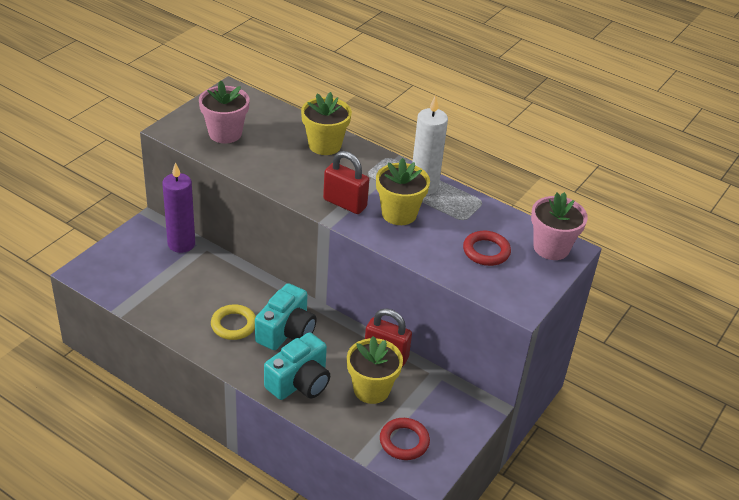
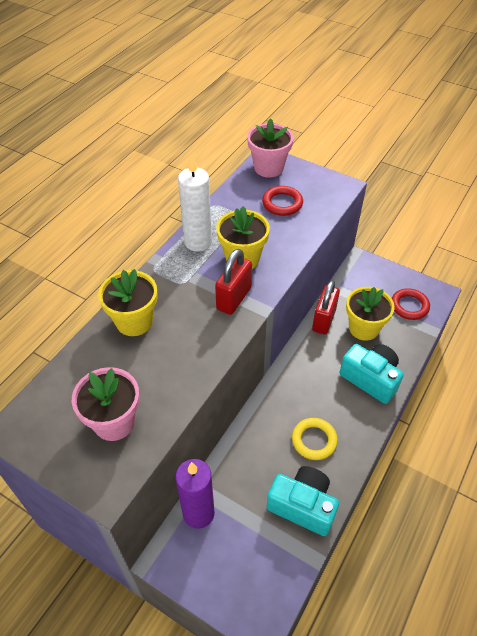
camera: 90 degrees left, 10 degrees up
turquoise camera [255,283,317,350] -> turquoise camera moved to [267,466,339,536]

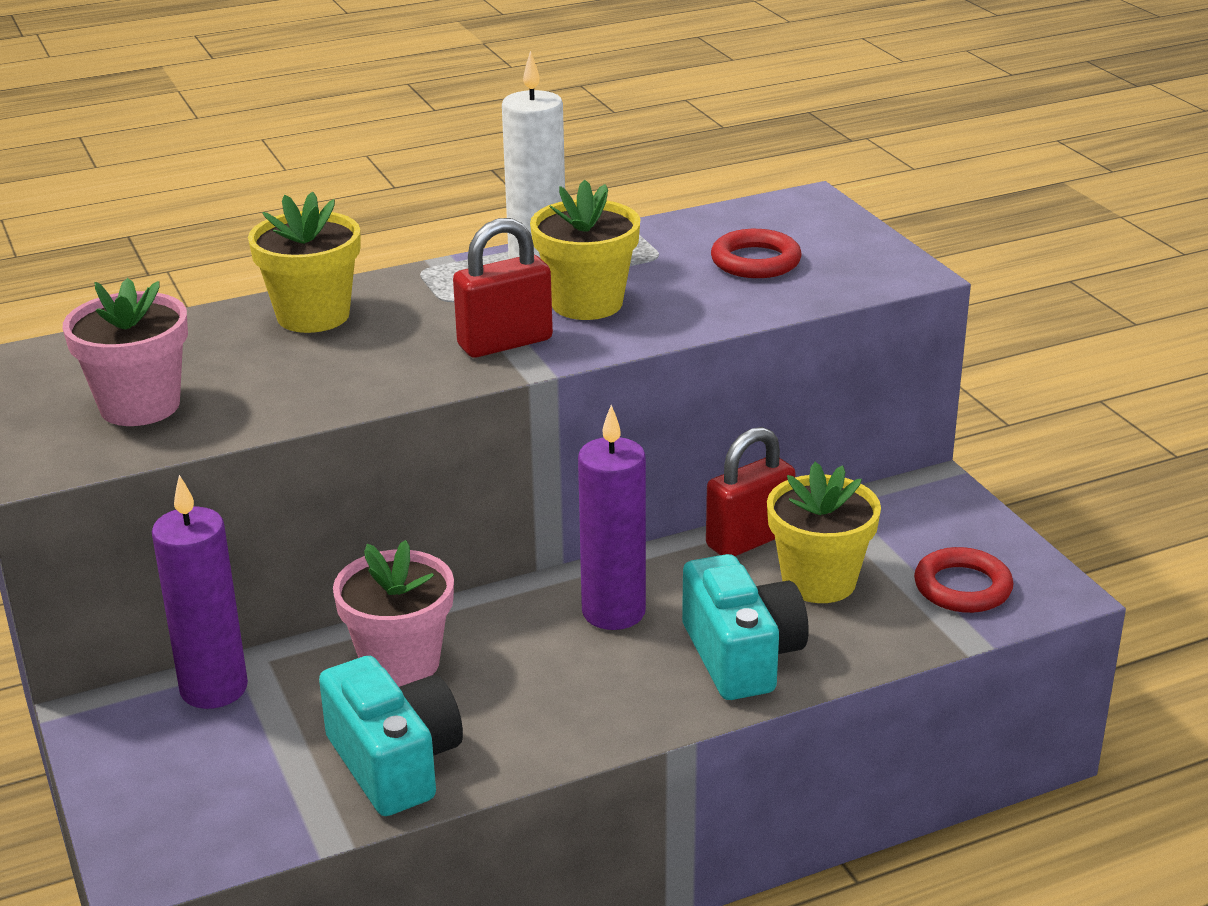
camera: 35 degrees right, 20 degrees down
pink flower pot [247,118,294,178] -> pink flower pot moved to [333,540,454,687]
yellow ring [292,418,338,460] -> none
none -> purple candle [578,405,646,630]

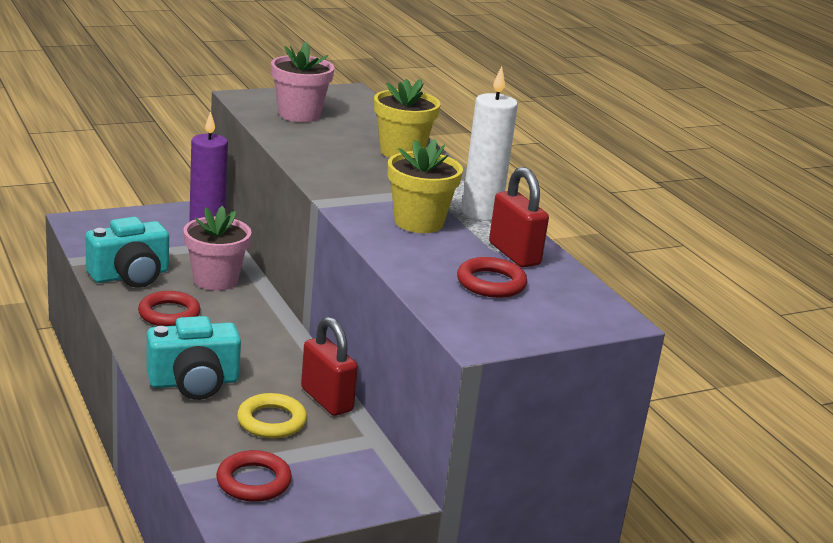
camera: 85 degrees right, 5 degrees down
red padlock [453,218,553,358] -> red padlock moved to [489,167,549,267]
purple candle [578,405,646,630] -> none
yellow flower pot [767,462,881,603] -> yellow ring [237,393,307,438]
none -> red ring [138,291,201,326]

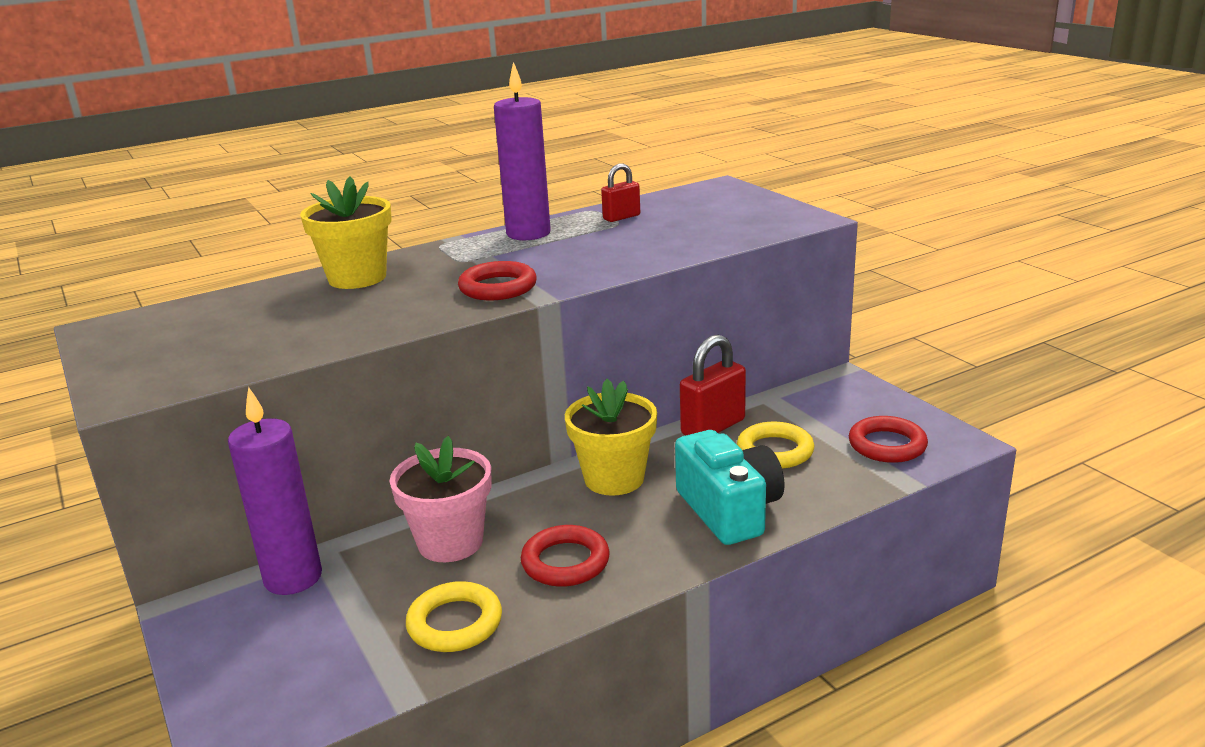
camera: 90 degrees left, 0 degrees up
turquoise camera [85,217,169,288] -> yellow ring [406,581,502,652]
pink flower pot [271,42,335,122] -> none
yellow flower pot [388,139,463,233] -> yellow flower pot moved to [565,379,657,496]
red ring [457,257,527,298] -> red ring moved to [458,261,537,300]
white candle [462,66,518,221] -> purple candle [494,62,551,240]
red padlock [489,167,549,267] -> red padlock [601,164,640,222], size x0.59

